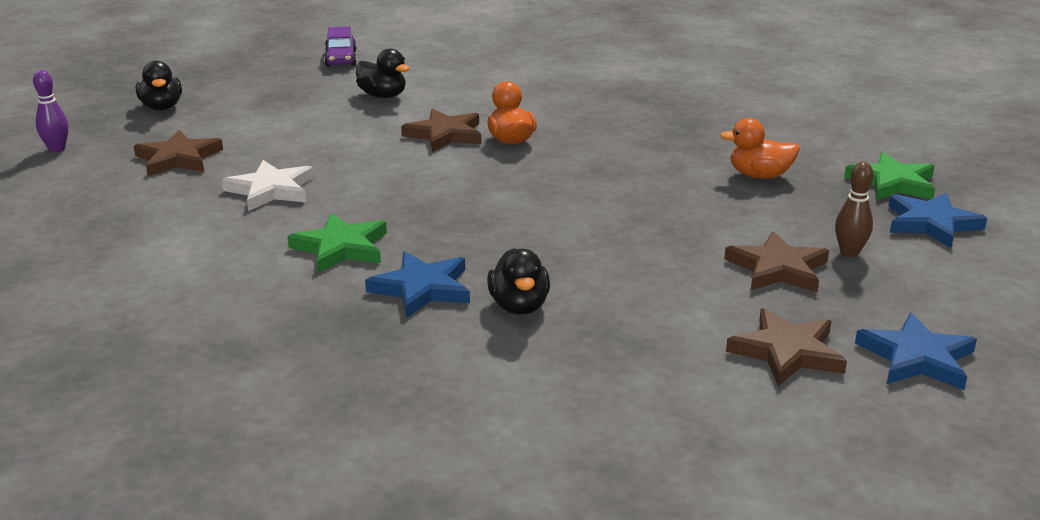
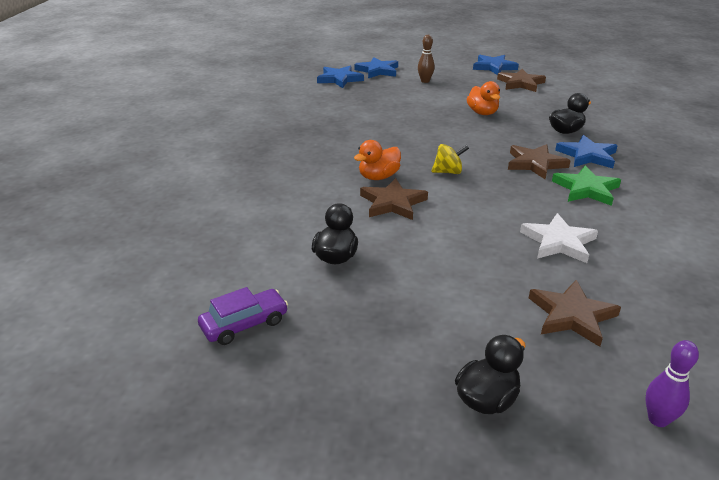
camera: 115 degrees left, 5 degrees up
orange duck [720,118,800,179] -> orange duck moved to [467,81,500,115]
brown star [724,231,829,292] -> brown star moved to [508,144,571,179]
green star [844,152,935,200] -> blue star [317,66,364,88]
none -> yellow spinning top [431,144,469,174]

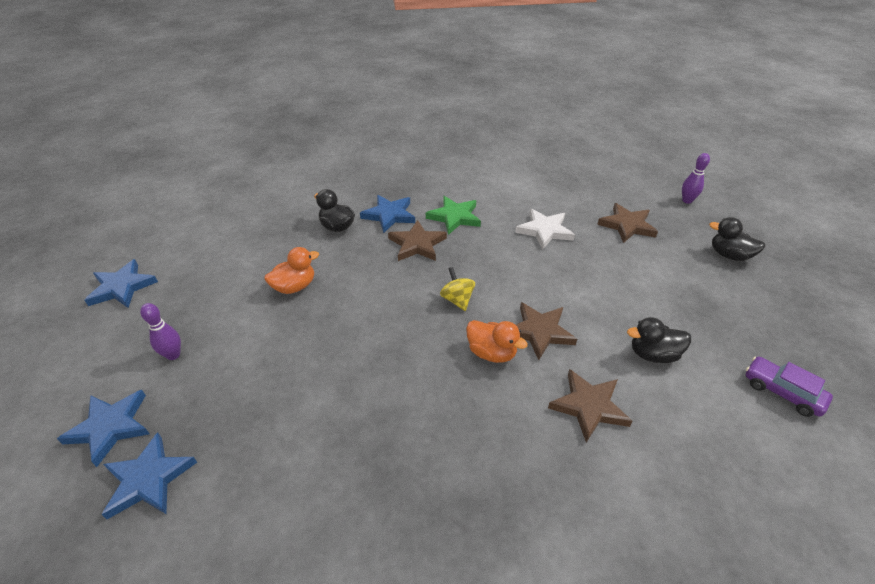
camera: 105 degrees left, 10 degrees up
brown bowling pin [418,35,435,83] -> purple bowling pin [140,303,181,360]
brown star [497,69,546,92] -> brown star moved to [548,369,633,443]

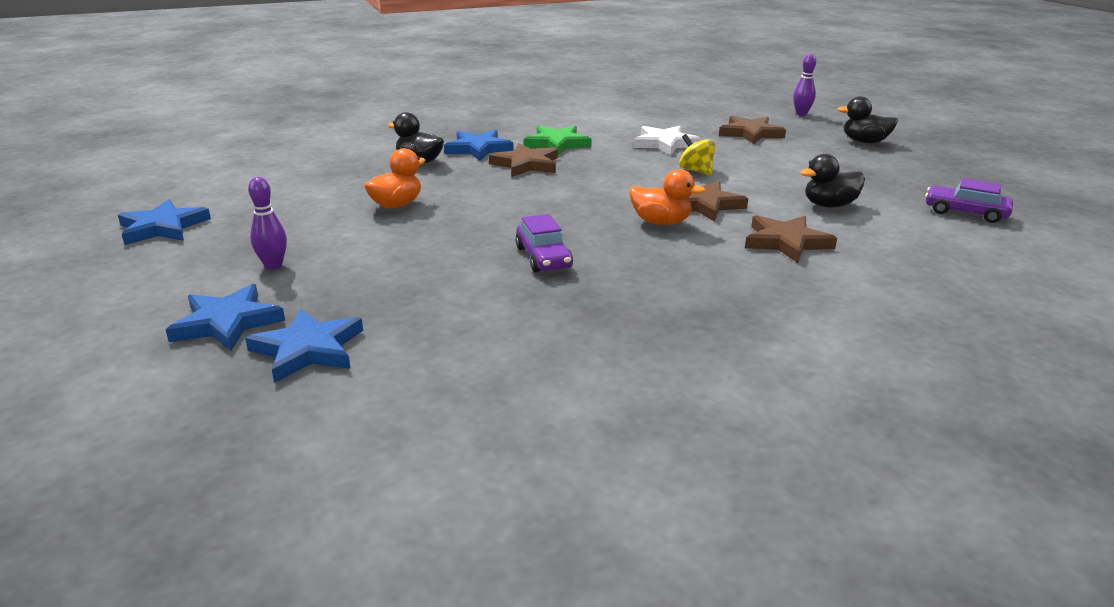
camera: 15 degrees left, 15 degrees down
yellow spinning top [440,267,475,311] -> yellow spinning top moved to [679,134,715,175]
none -> purple car [515,214,573,272]

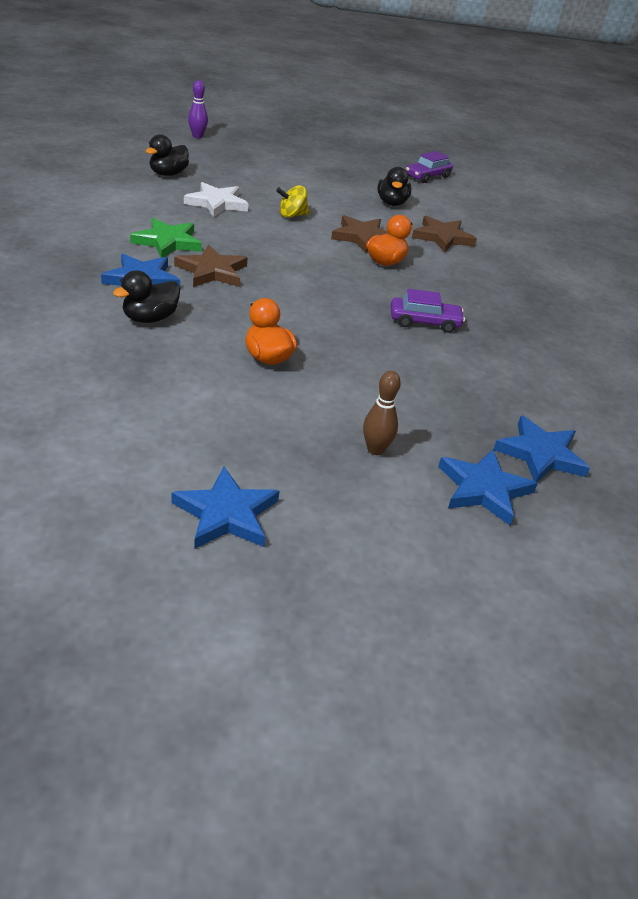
camera: 75 degrees left, 10 degrees up
purple bowling pin [248,177,287,269] -> brown bowling pin [363,371,401,455]
brown star [719,116,786,144] -> none
black duck [837,96,898,143] -> black duck moved to [146,134,189,176]

